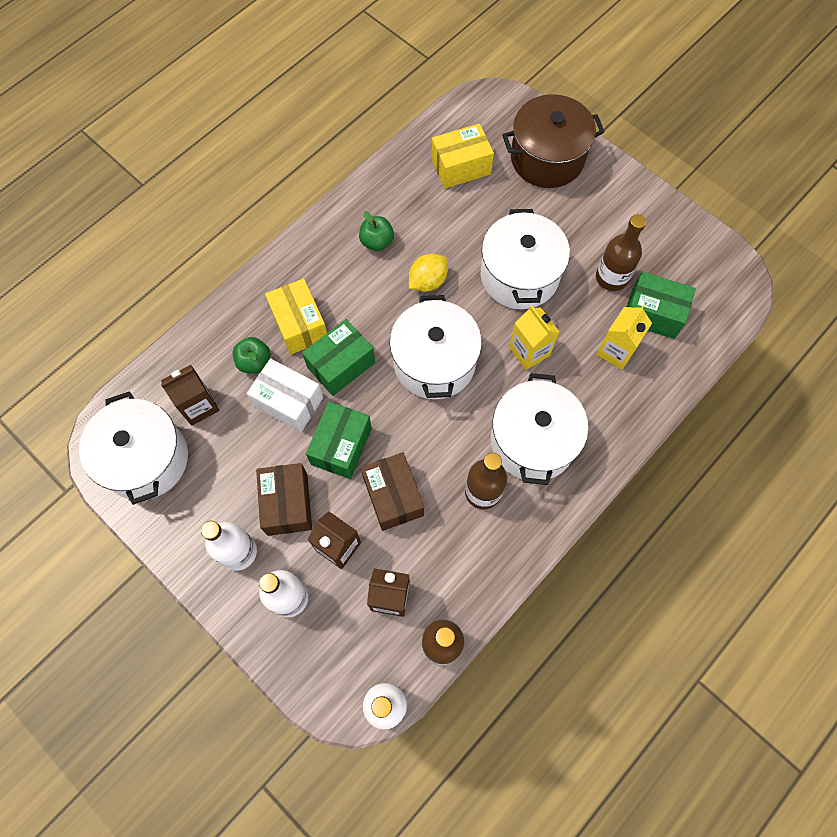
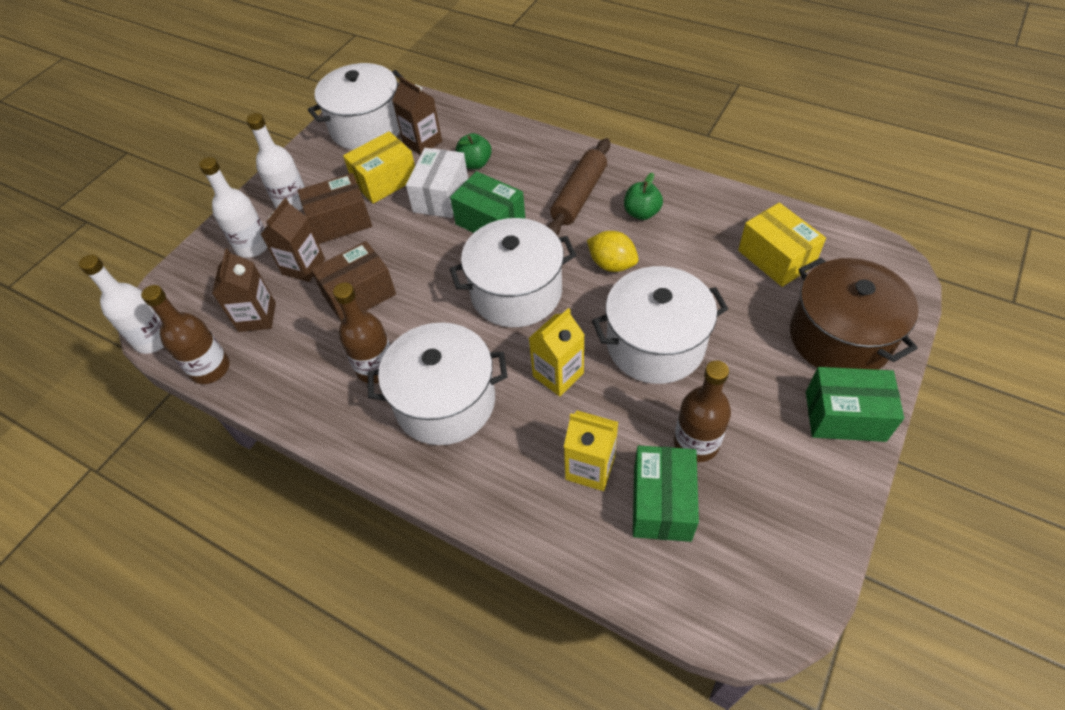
camera: 80 degrees right, 15 degrees down
yellow box [265,279,327,354] -> yellow box moved to [343,131,415,204]
green box [306,402,372,479] -> green box moved to [806,367,904,442]
none -> brown rolling pin [547,138,610,236]

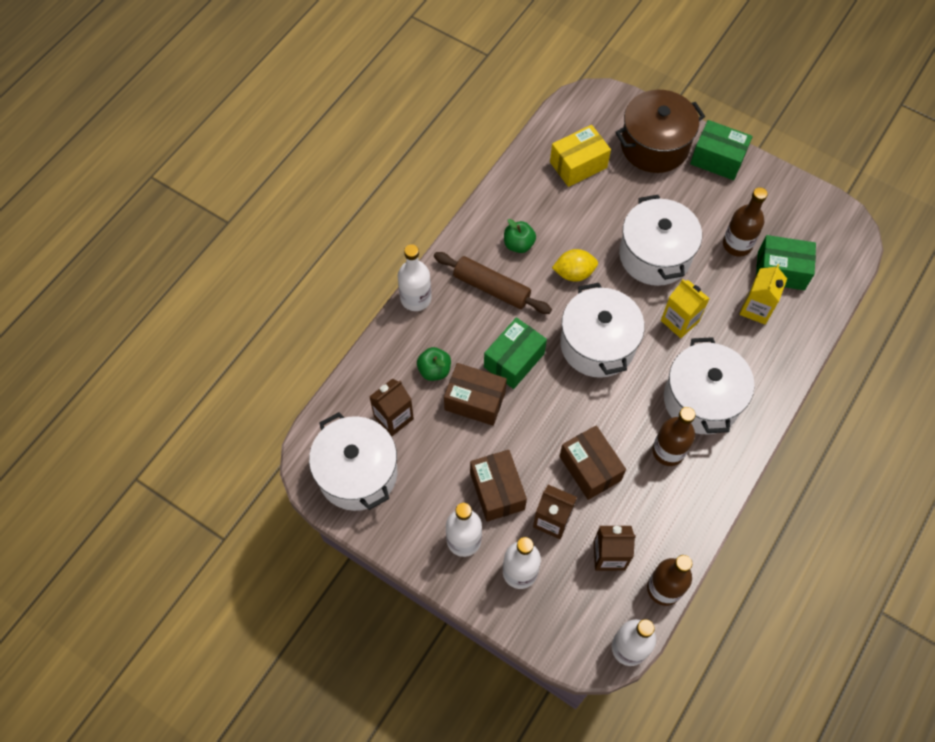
camera: 90 degrees left, 10 degrees up
yellow box [343,131,415,204] -> none
white box [406,148,468,218] -> brown box [444,363,507,426]
yellow lemon [587,231,638,272] -> yellow lemon turned 45 degrees clockwise [552,249,598,282]
green box [806,367,904,442] -> green box turned 75 degrees counterclockwise [690,120,753,180]
none -> white bottle [398,244,431,311]

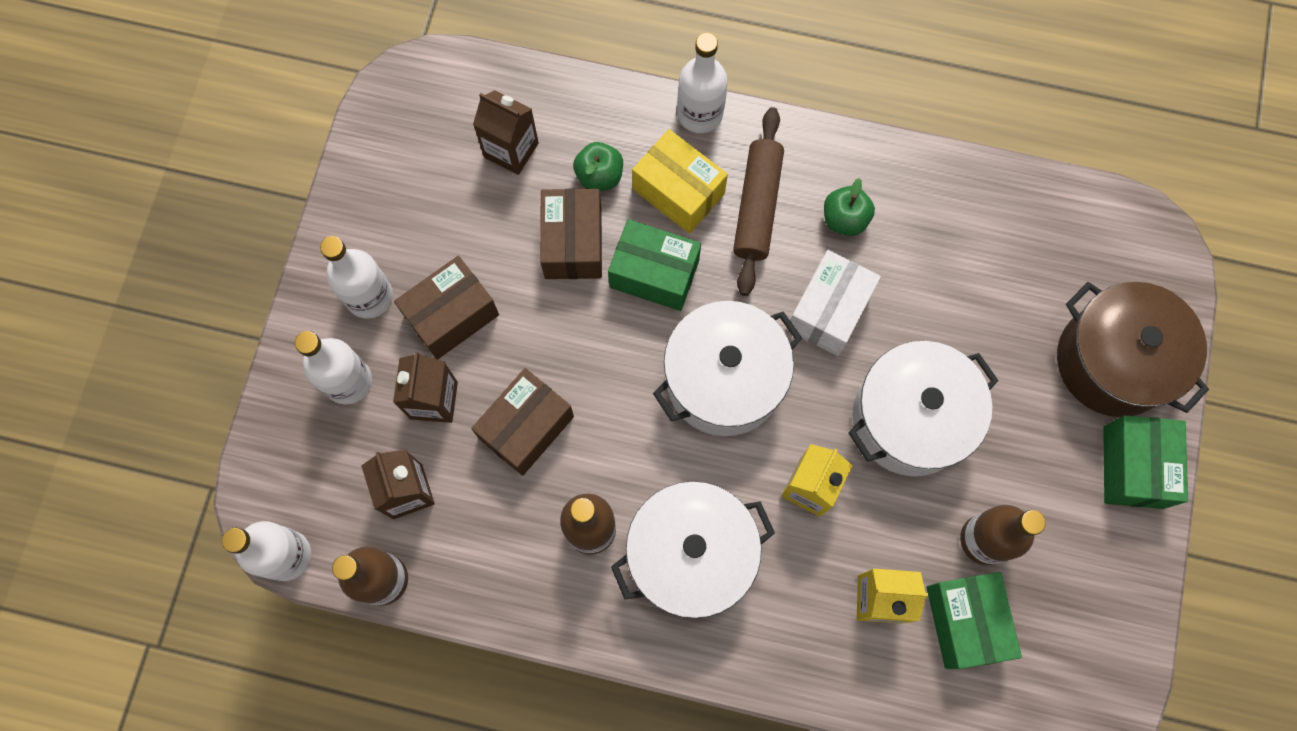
camera: 70 degrees right, 10 degrees up
white pot [309,412,397,511] -> none
yellow box [550,125,611,187] -> yellow box moved to [632,129,728,234]
yellow lemon [552,249,598,282] -> white box [787,250,881,356]

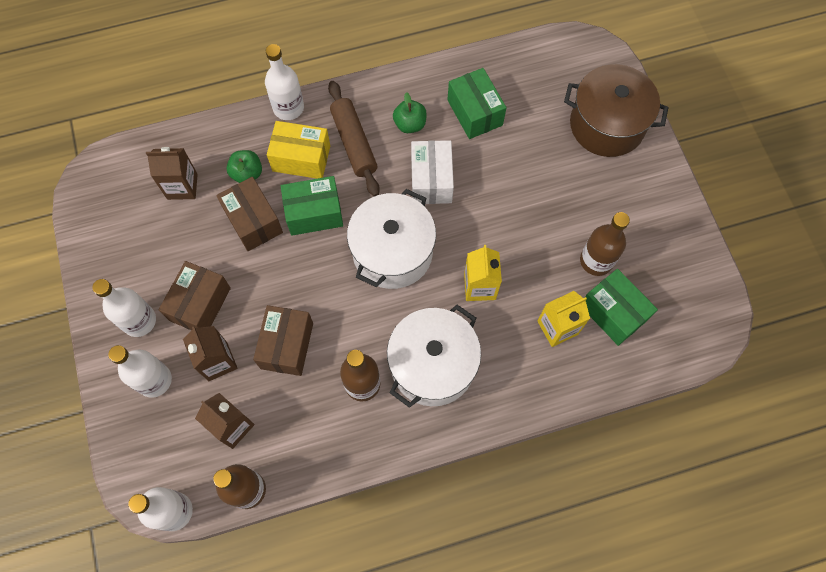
camera: 30 degrees left, 5 degrees down
white pot [848,341,999,476] -> none
green box [1103,415,1188,509] -> green box moved to [447,68,507,139]

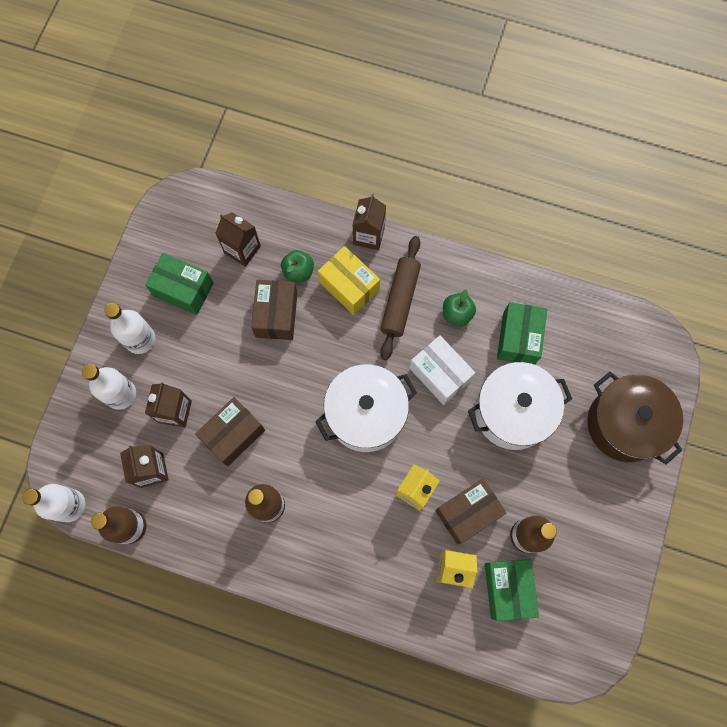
camera: 35 degrees right, 5 degrees up
brown box [159,261,231,330] -> brown box moved to [435,479,506,544]
white bottle [265,44,304,120] -> brown carton [352,194,386,250]
green box [281,176,343,236] -> green box moved to [145,253,214,315]
white pot [387,305,481,408] -> white pot moved to [468,362,572,450]
white box [411,140,454,204] -> white box turned 75 degrees counterclockwise [409,335,475,405]

